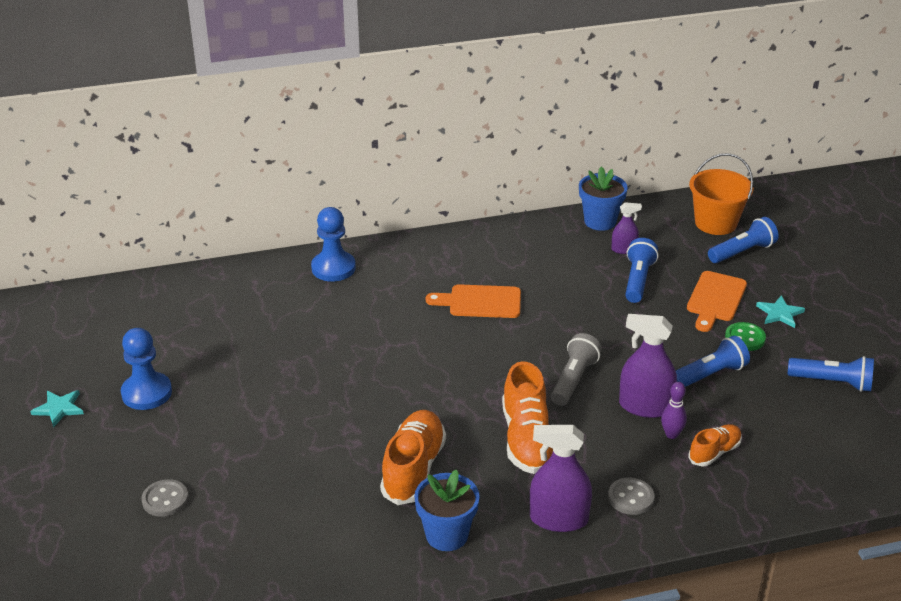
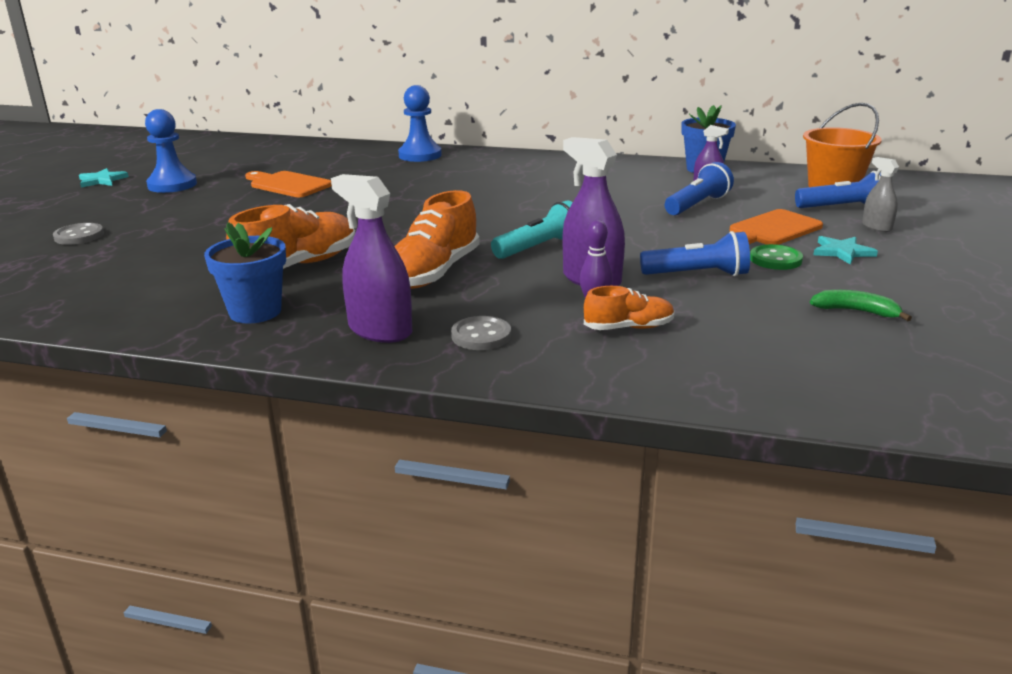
camera: 30 degrees right, 10 degrees down
orange cutting board [426,284,521,318] -> orange cutting board moved to [245,171,332,197]
grey flashlight [551,333,602,406] -> turquoise flashlight [491,200,573,259]
blue flashlight [788,356,874,392] -> green banana [810,290,912,321]
none -> grey spray bottle [862,157,899,232]

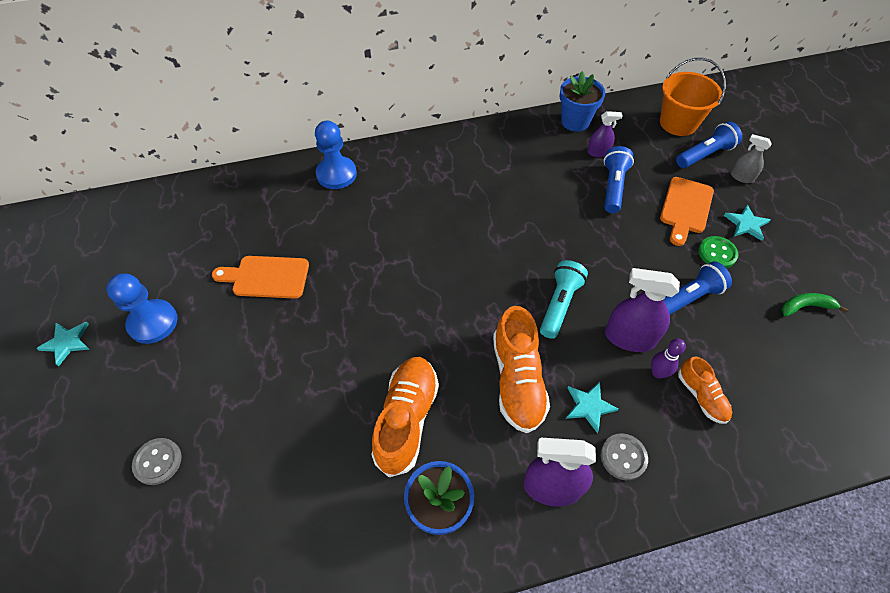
camera: 30 degrees left, 30 degrees up
orange shoe [584,286,675,330] -> orange shoe turned 105 degrees clockwise [678,356,732,424]
none -> turquoise star [566,382,619,433]

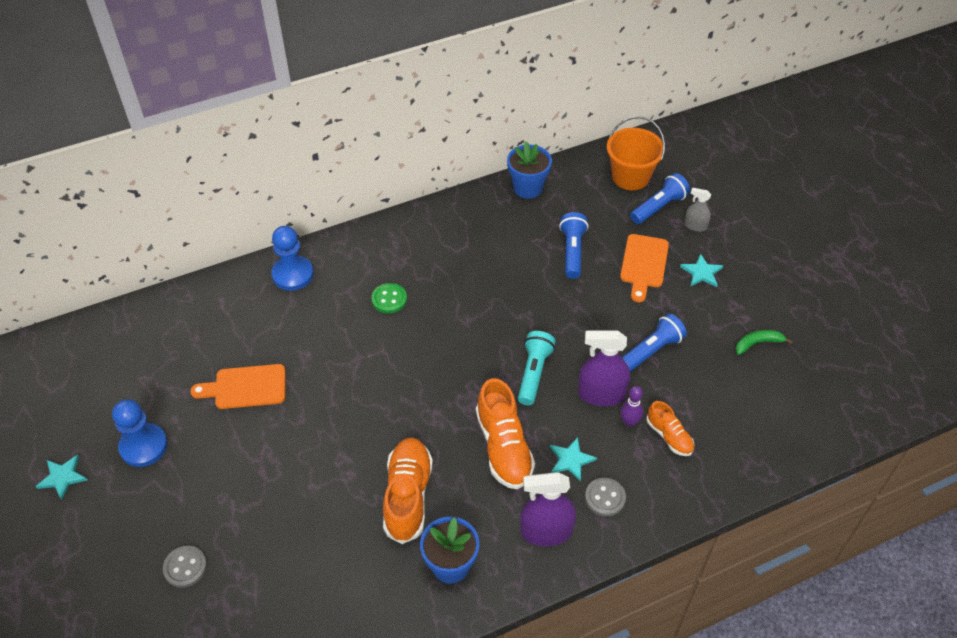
camera: 10 degrees left, 5 degrees down
purple spray bottle [587,111,623,157] -> none
green button [698,236,738,268] -> green button moved to [371,283,407,313]

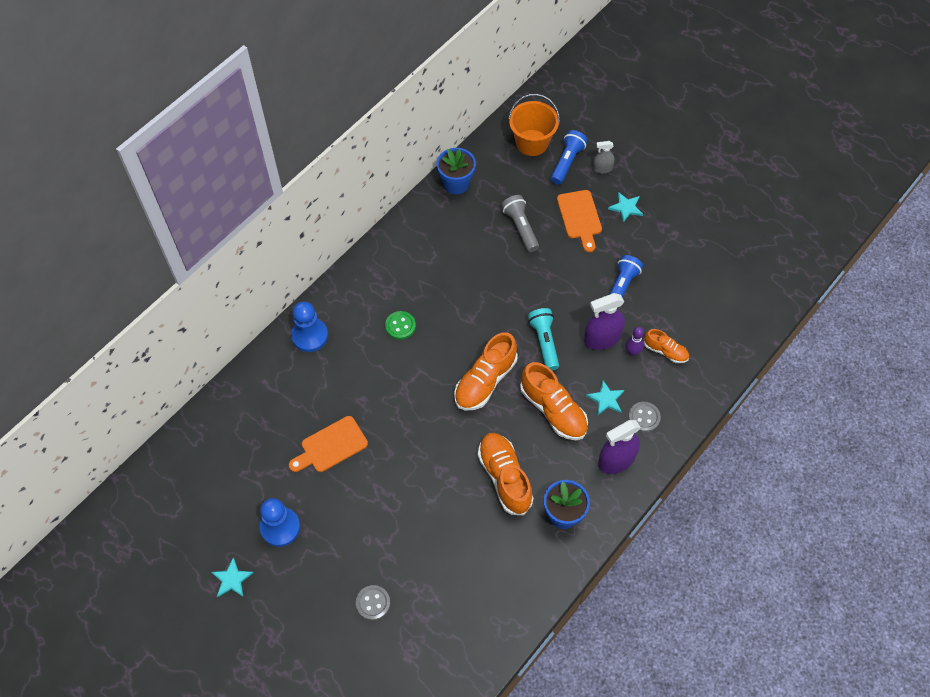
camera: 25 degrees left, 10 degrees up
blue flashlight [559,212,588,279] -> grey flashlight [501,195,539,252]
green banana [736,330,793,355] -> none
none -> orange shoe [454,332,517,411]

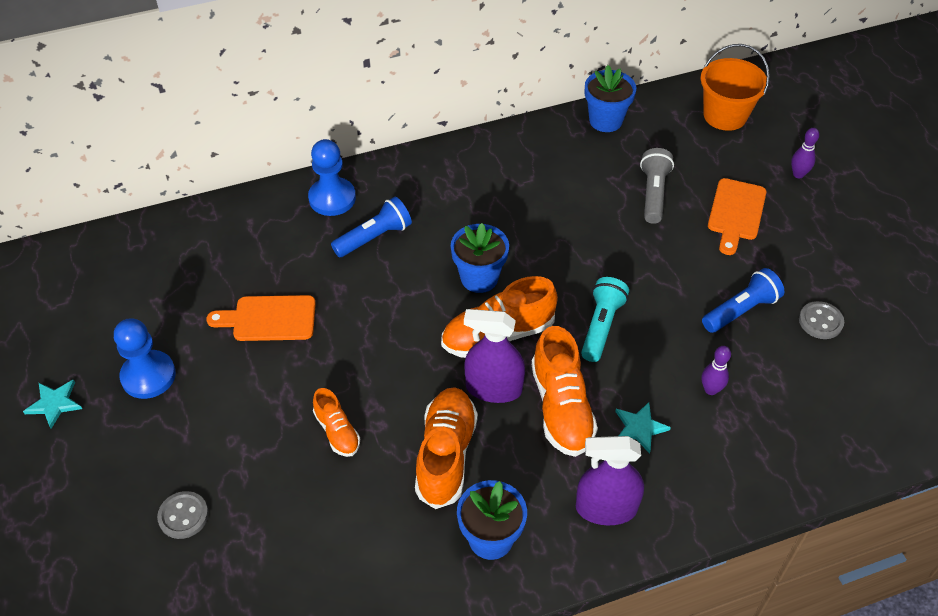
camera: 30 degrees right, 10 degrees down
green button [385,311,416,340] -> none
blue flashlight [551,130,588,184] -> blue flashlight moved to [331,197,412,257]
purple spray bottle [584,293,625,350] -> purple spray bottle moved to [464,309,525,403]
grey spray bottle [593,141,615,173] -> purple bowling pin [791,128,819,178]
turquoise star [608,192,643,223] -> none
grey button [628,402,661,432] -> grey button moved to [799,301,844,339]
orange shoe [644,329,689,364] -> orange shoe moved to [313,388,360,457]
none -> blue flower pot [451,223,509,293]

